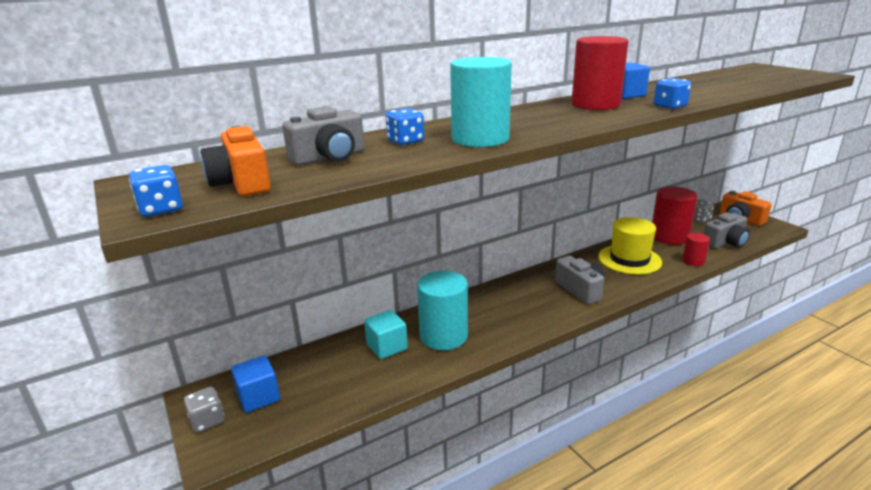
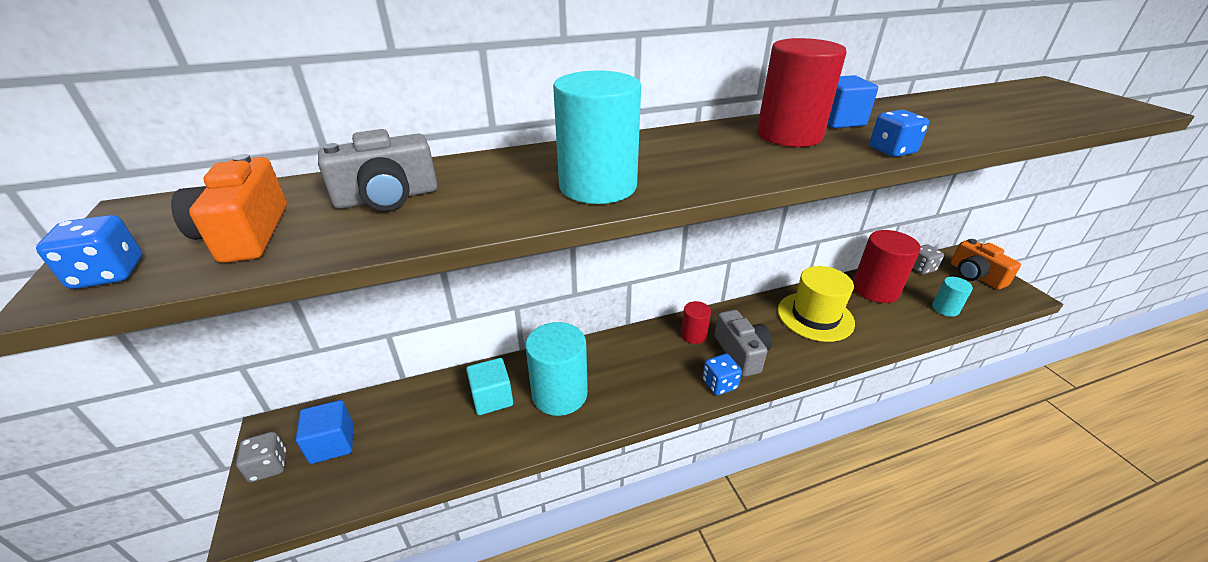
camera: 10 degrees right, 10 degrees up
blue dice [385,108,424,145] -> blue dice moved to [702,354,742,395]
red cylinder [682,233,710,266] -> red cylinder moved to [681,301,711,344]
grey camera [704,212,750,249] -> turquoise cylinder [932,277,973,317]

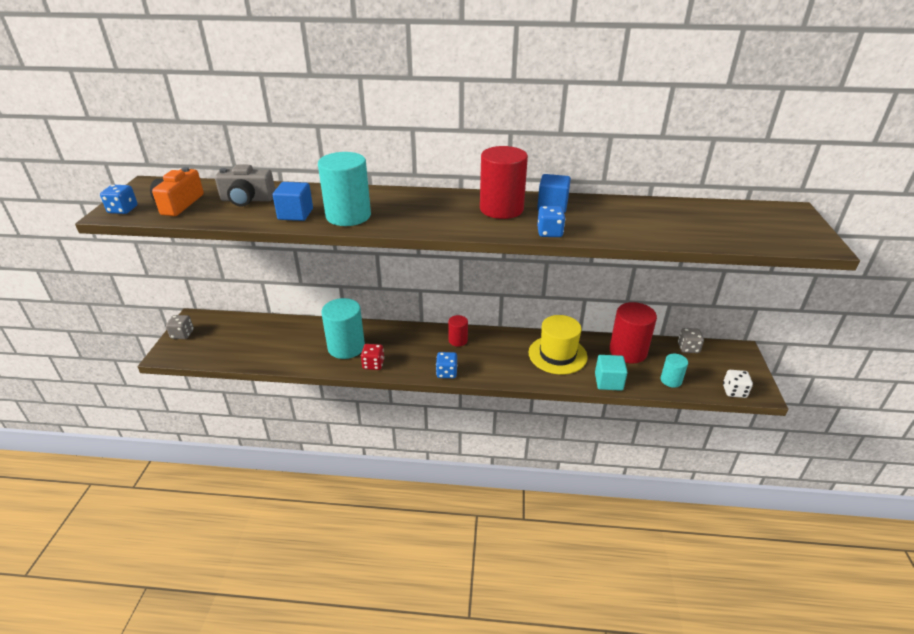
camera: 25 degrees right, 0 degrees up
blue cube [296,400,354,464] -> blue cube moved to [273,182,313,221]
turquoise cube [466,358,513,415] -> turquoise cube moved to [595,355,628,391]
grey camera [715,310,772,377] -> none
orange camera [951,239,1021,290] -> none
none -> red dice [361,344,384,370]
none -> white dice [723,370,753,398]

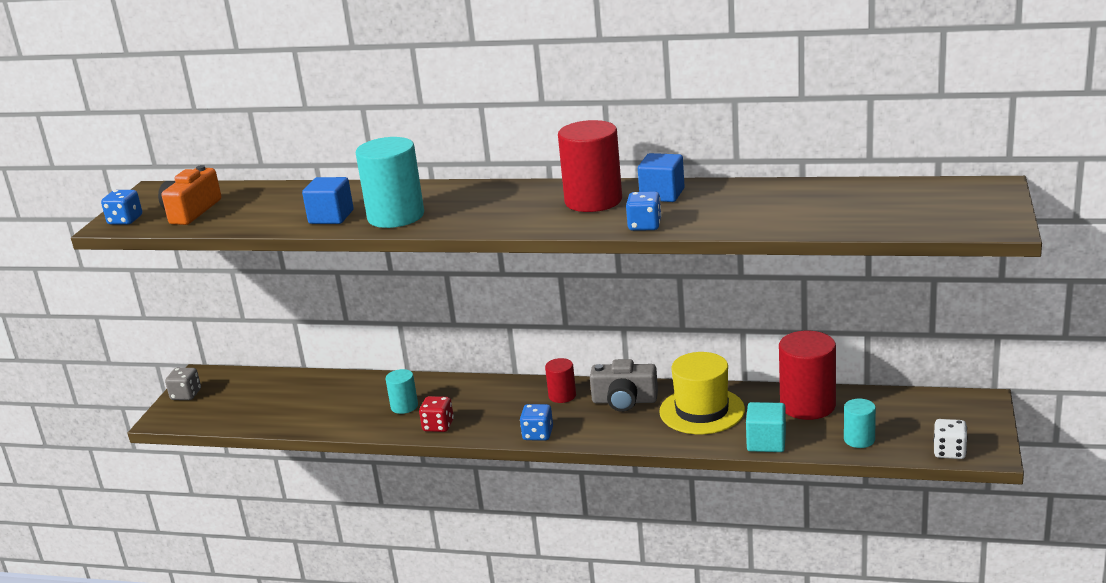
camera: 10 degrees right, 10 degrees down
grey camera [215,165,275,207] -> grey camera moved to [590,359,658,412]
turquoise cylinder [321,298,365,359] -> turquoise cylinder [386,369,418,414], size x0.53
grey dice [678,328,704,353] -> none

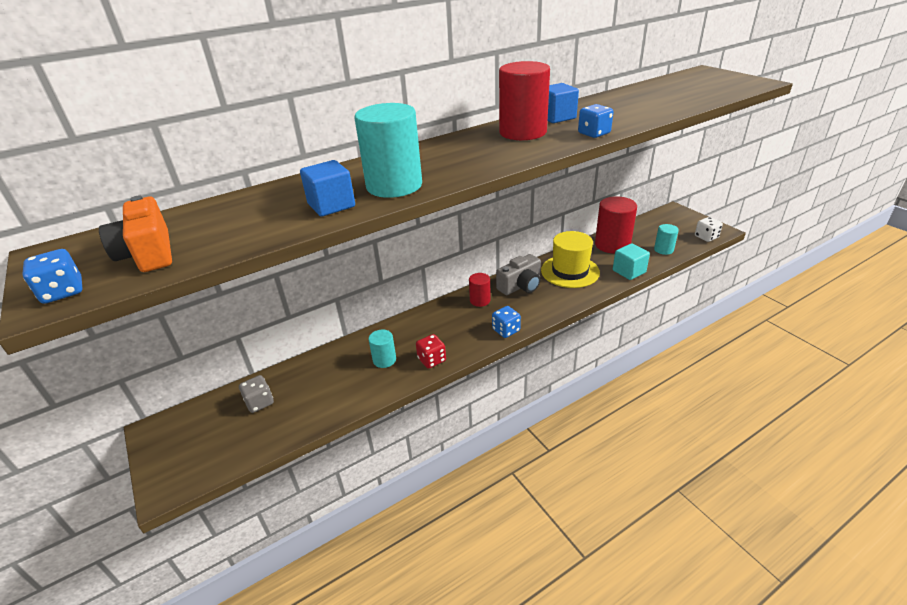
camera: 45 degrees left, 10 degrees up
grey dice [165,368,201,400] -> grey dice moved to [239,375,274,413]

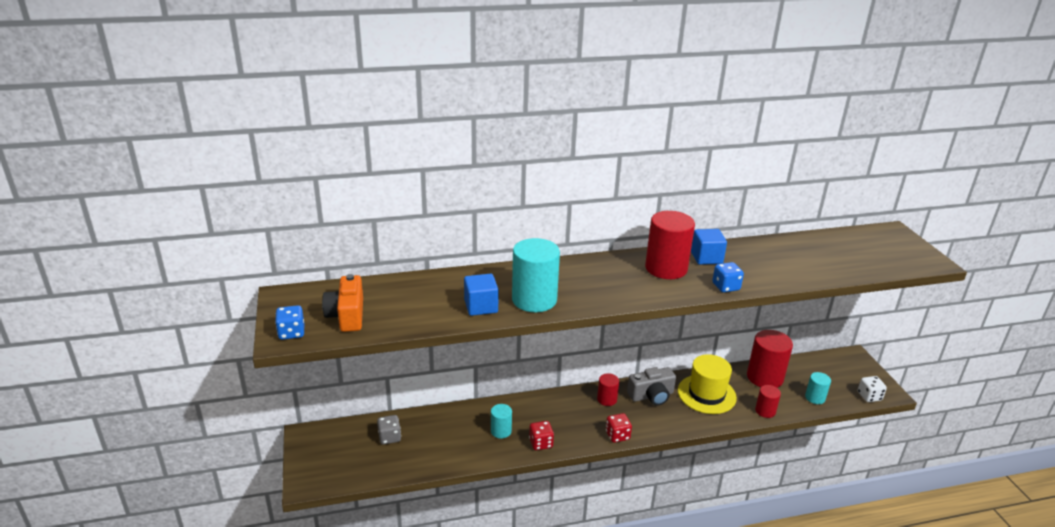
camera: 15 degrees right, 5 degrees down
blue dice [492,306,521,338] -> red dice [606,413,632,443]
turquoise cube [613,243,650,280] -> red cylinder [755,385,781,418]

